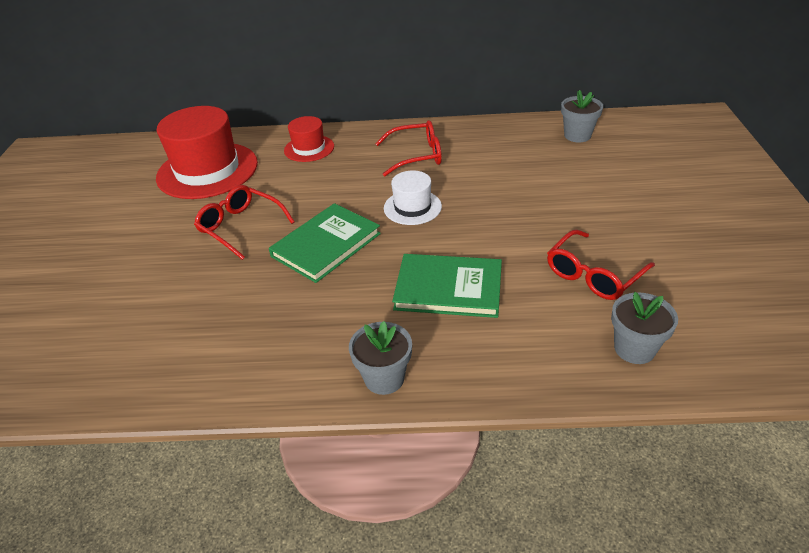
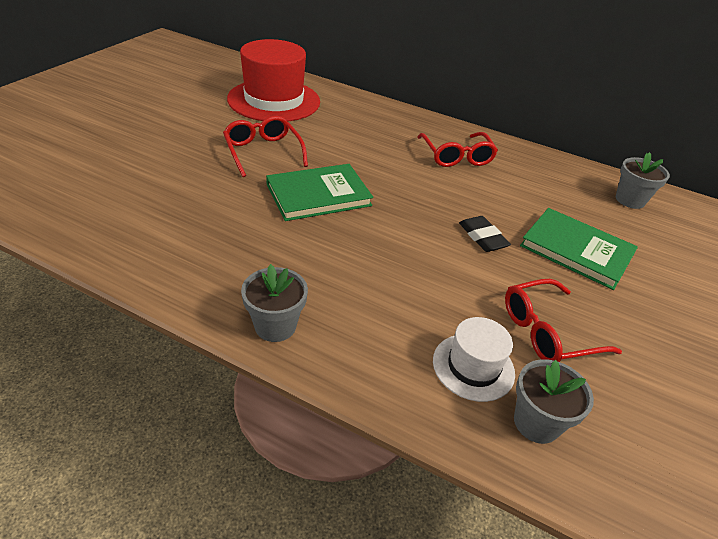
camera: 20 degrees right, 0 degrees up
red hat [284,116,334,162] -> none
red glasses [375,120,442,176] -> red glasses turned 60 degrees clockwise [417,132,498,167]
white hat [384,171,442,225] -> white hat moved to [433,317,515,402]
green book [392,254,502,318] -> green book moved to [520,208,638,290]
none -> black eraser [459,216,511,252]

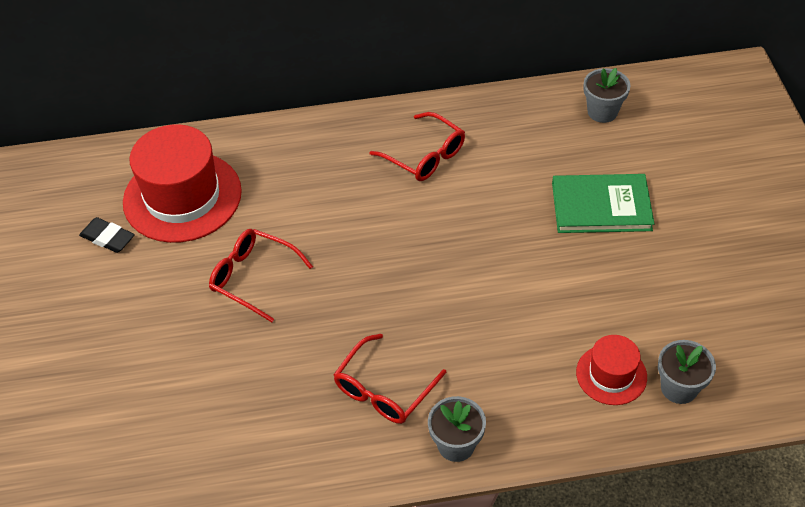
camera: 30 degrees left, 10 degrees up
green book [266,164,373,221] -> none
white hat [433,317,515,402] -> red hat [576,335,647,405]
black eraser [459,216,511,252] -> black eraser moved to [79,217,135,253]
red glasses [505,279,622,362] -> red glasses moved to [334,334,447,424]

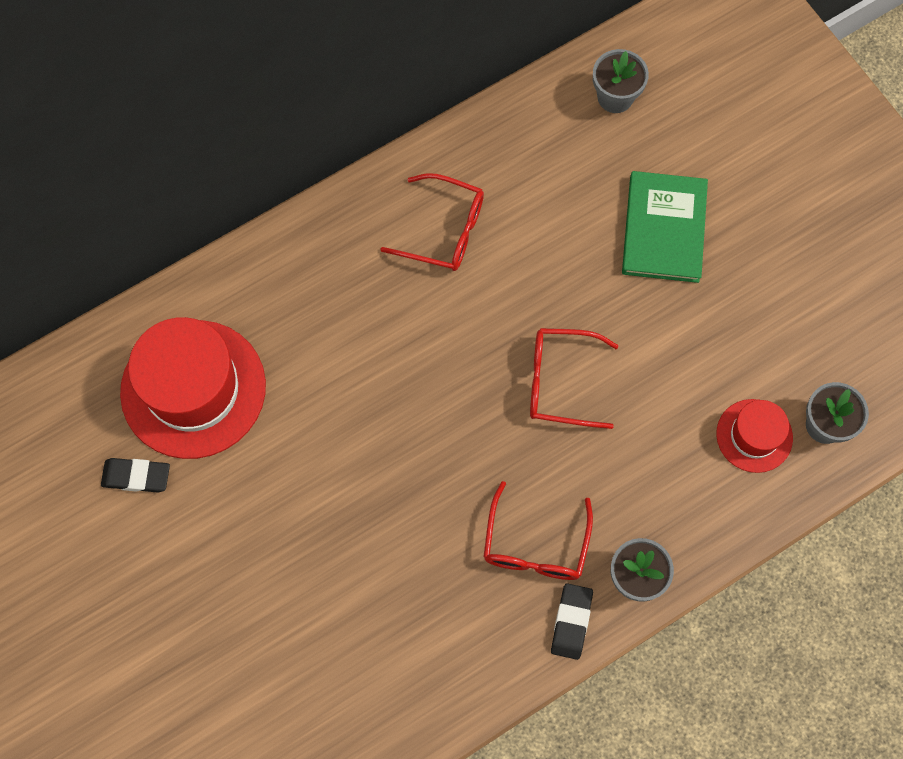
camera: 25 degrees left, 20 degrees up
red glasses [209,229,313,322] -> red glasses moved to [530,328,619,429]
green book [552,174,654,233] -> green book turned 60 degrees counterclockwise [622,171,708,283]
none -> black eraser [551,583,593,660]

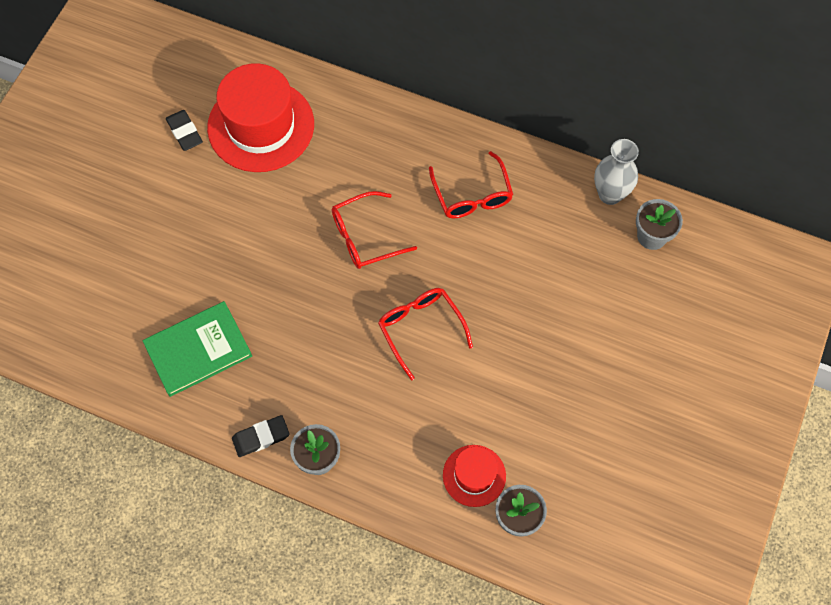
camera: 55 degrees right, 5 degrees down
red glasses [483,481,593,580] -> red glasses moved to [332,191,417,269]
green book [622,171,708,283] -> green book moved to [143,301,252,397]
none -> grey vase [594,139,639,205]

